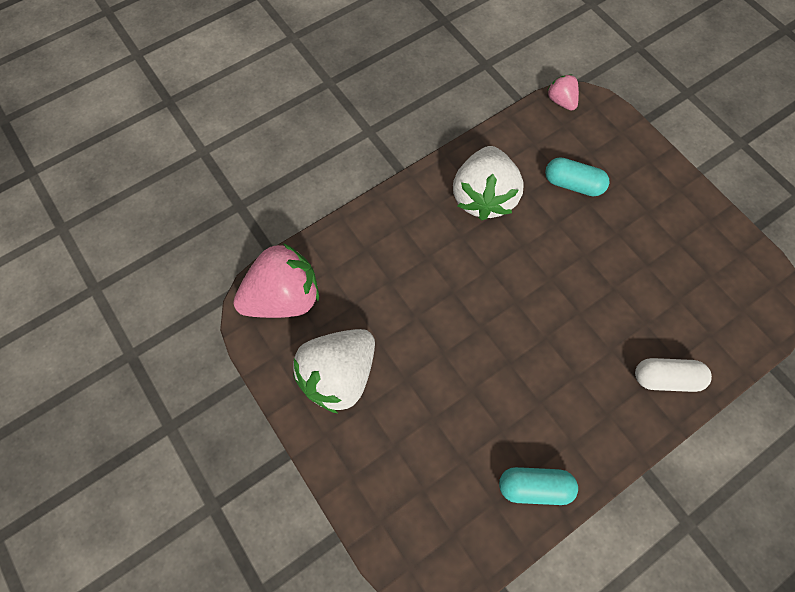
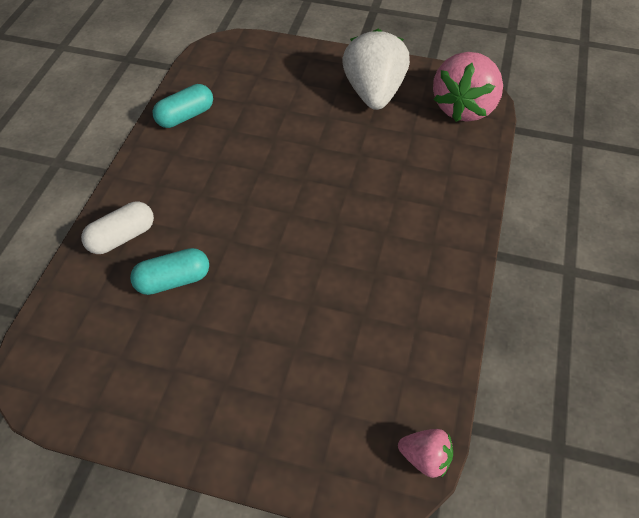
camera: 140 degrees right, 15 degrees down
white strawberry [453,146,524,220] -> none
turquoise capsule [545,157,610,196] -> turquoise capsule moved to [130,248,209,295]

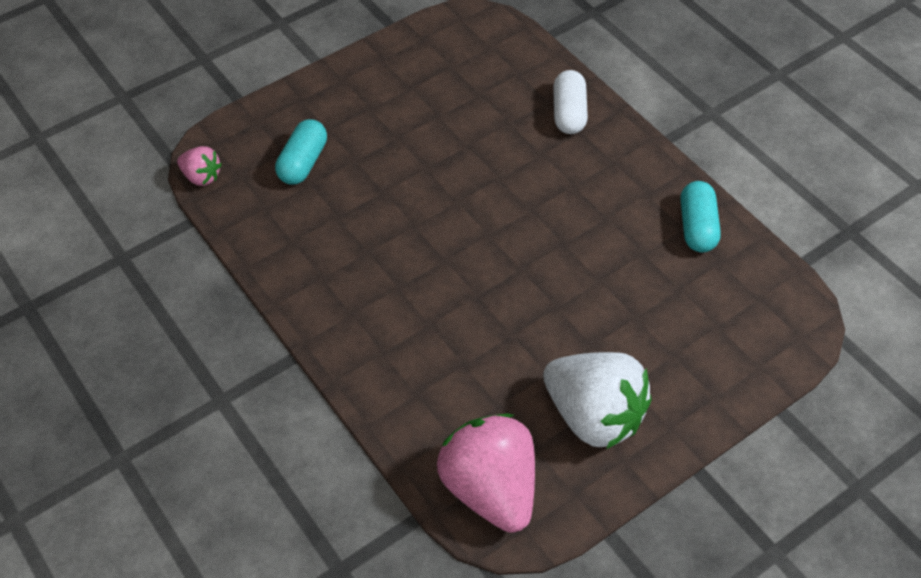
camera: 130 degrees right, 0 degrees up
turquoise capsule [130,248,209,295] -> turquoise capsule moved to [275,119,327,185]
pink strawberry [398,429,453,478] -> pink strawberry turned 120 degrees counterclockwise [177,146,222,186]

